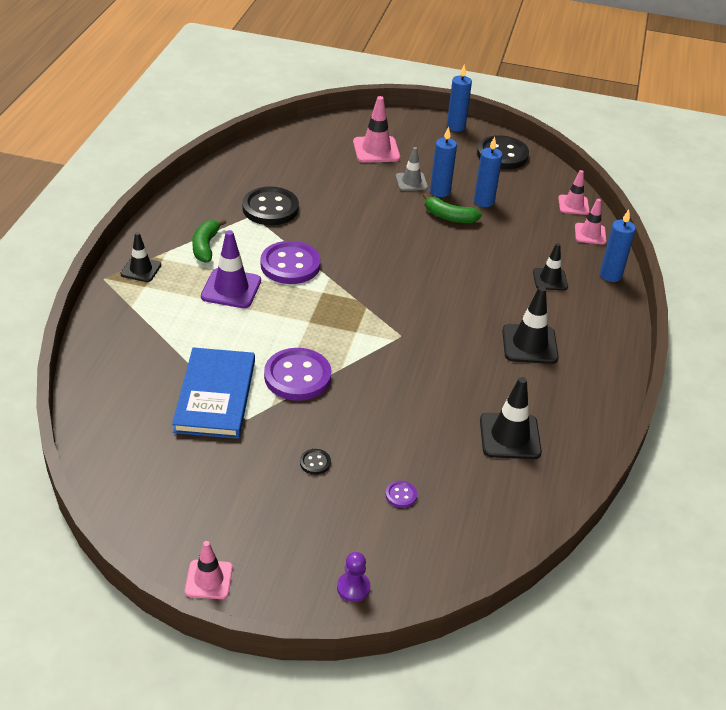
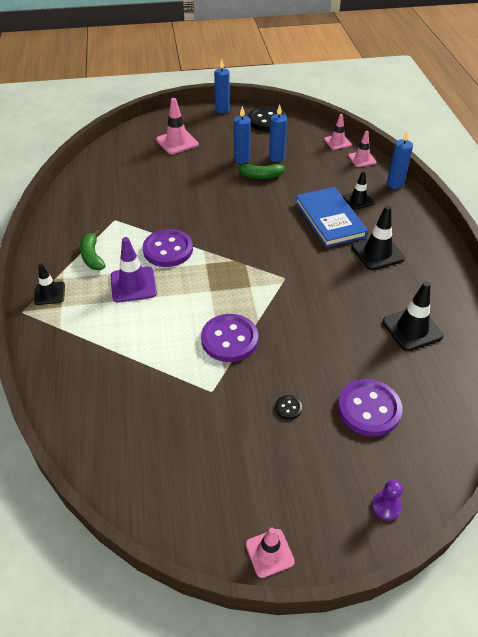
camera: 20 degrees left, 5 degrees up
blue book [172,347,255,439] -> blue book moved to [295,187,368,247]
black button [242,186,299,225] -> none
purple button [385,481,417,508] -> purple button [338,379,402,436], size x2.34
grey traffic cone [396,147,428,191] -> none

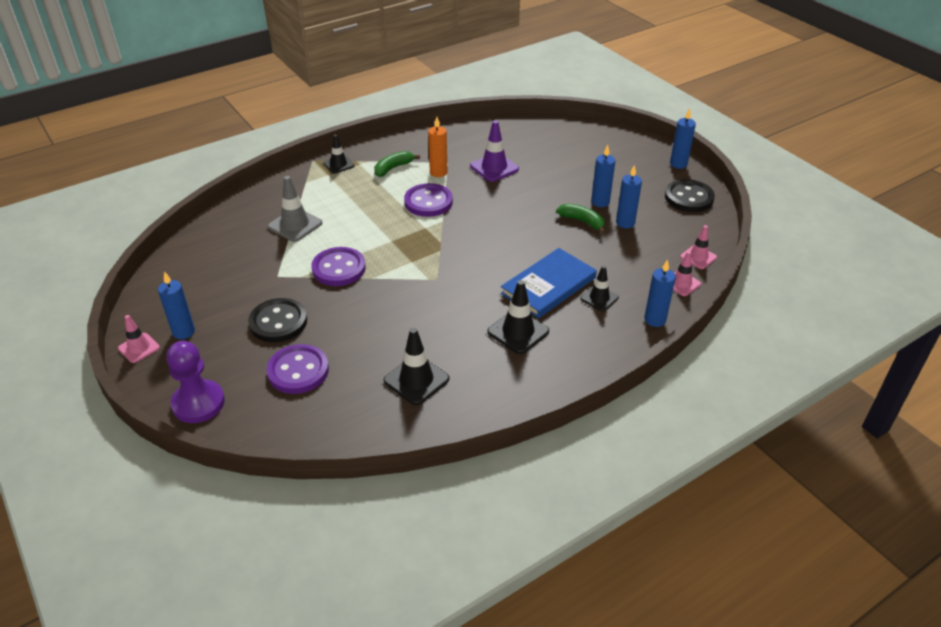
camera: 65 degrees right, 5 degrees down
purple traffic cone [110,237,157,303] -> purple traffic cone moved to [470,120,519,182]
pink traffic cone [156,98,198,154] -> none
green banana [234,163,285,179] -> green banana turned 150 degrees clockwise [556,203,605,234]
black button [275,395,302,419] -> black button [248,298,307,343], size x2.34
purple pawn [372,480,403,521] -> purple pawn [166,341,225,423], size x1.97
none -> blue candle [158,271,195,339]
none -> grey traffic cone [268,176,322,242]
none -> orange candle [428,117,447,177]

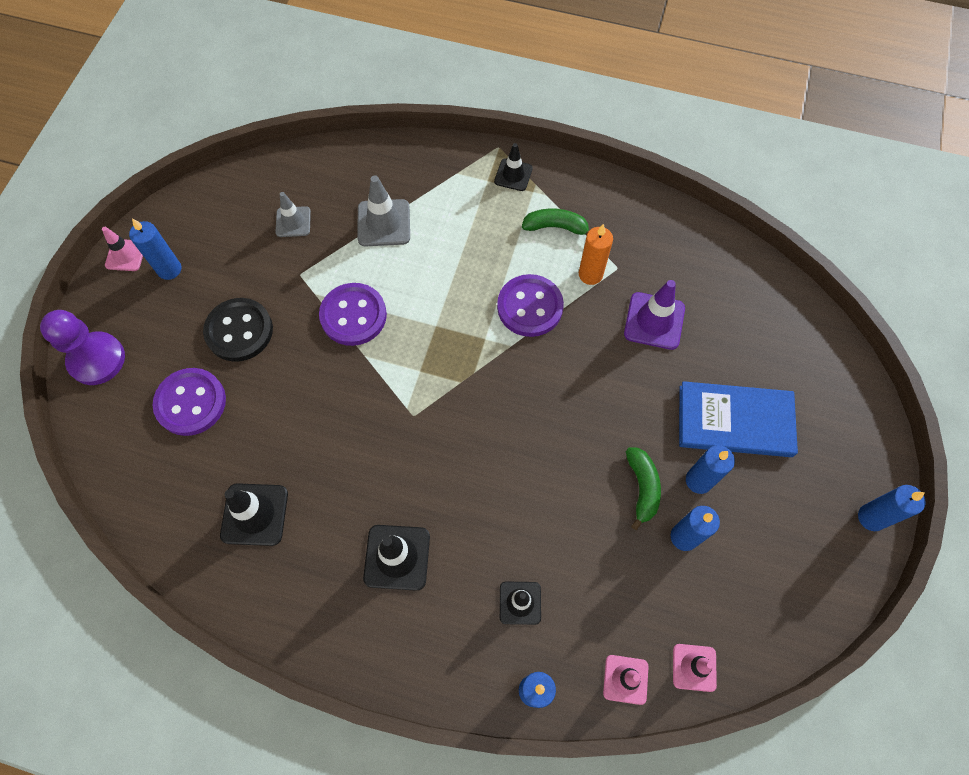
camera: 50 degrees right, 25 degrees up
blue book [501,248,597,318] -> blue book moved to [679,381,798,457]
black button [665,179,715,212] -> none
none -> grey traffic cone [276,192,311,237]

